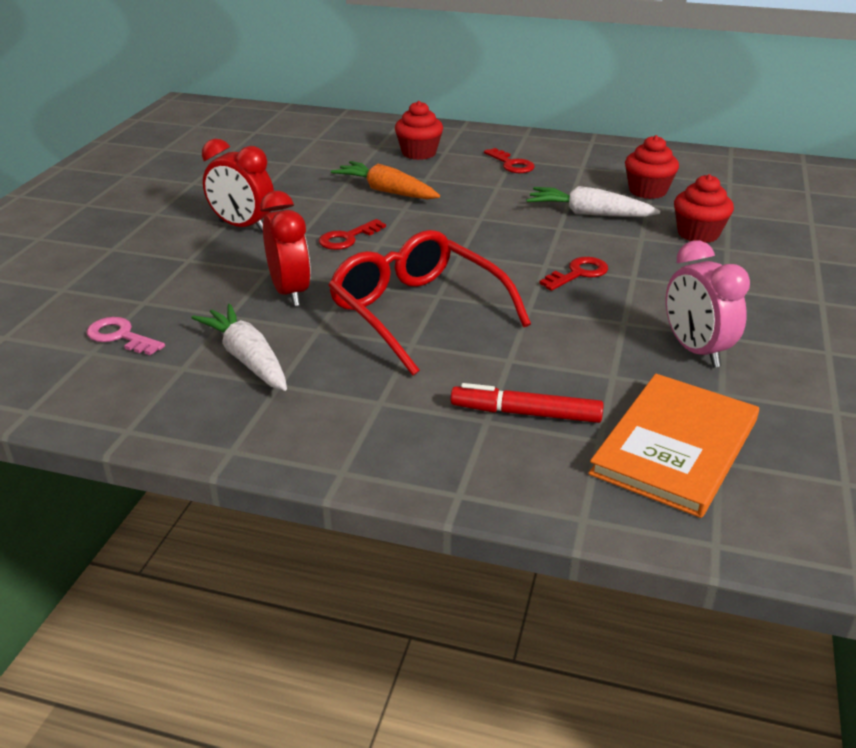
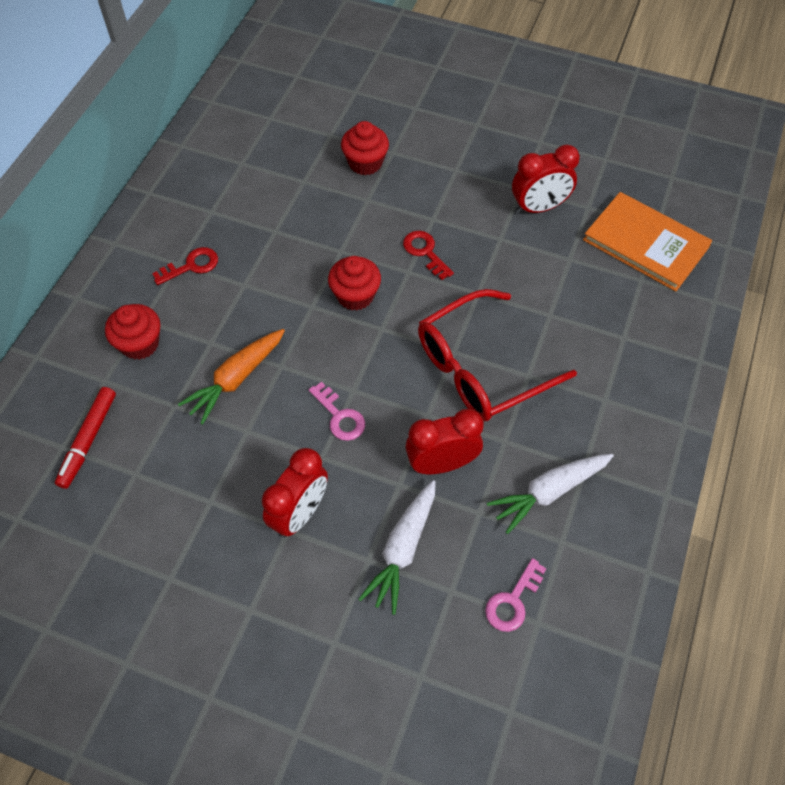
camera: 85 degrees left, 25 degrees up
red key [319,219,386,250] -> pink key [309,382,365,441]
red marker [451,383,604,423] -> red marker moved to [55,387,116,489]
white carrot [527,186,660,217] -> white carrot moved to [359,480,436,615]
red cupcake [625,135,679,199] -> red cupcake moved to [328,256,381,311]
pink clock [666,240,750,368] -> red clock [512,145,580,214]

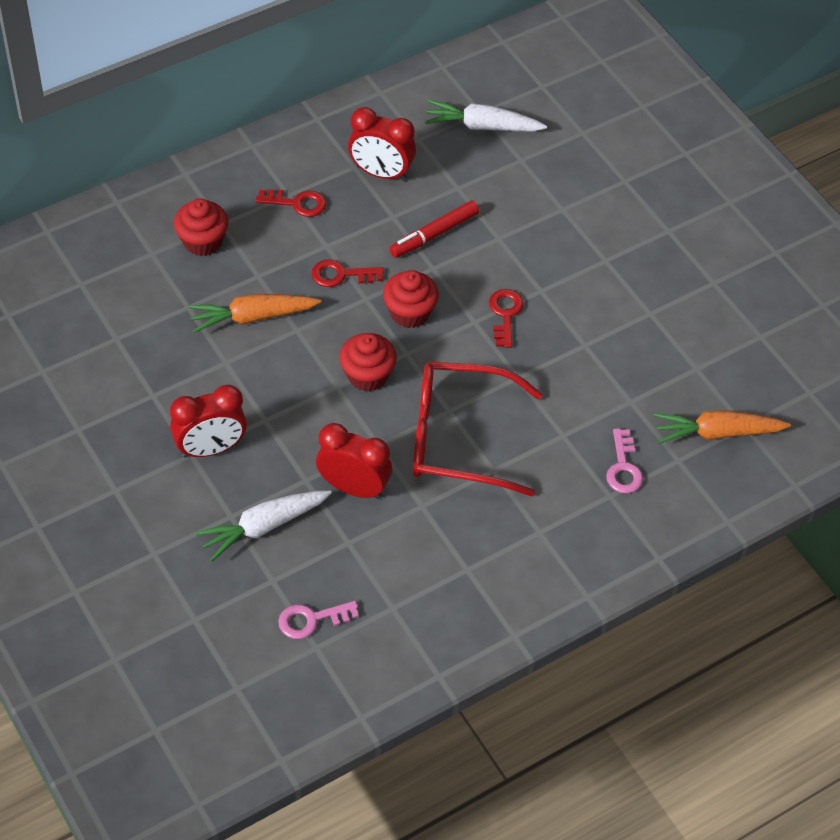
camera: 35 degrees right, 5 degrees down
red marker [55,387,116,489] -> red marker moved to [389,200,479,258]
pink key [309,382,365,441] -> pink key moved to [606,428,643,493]
red cupcake [341,121,389,175] -> red cupcake moved to [339,333,397,391]
white carrot [487,454,614,534] -> white carrot moved to [424,100,547,132]
red clock [512,145,580,214] -> red clock moved to [348,107,416,181]
orange book [583,192,712,291] -> orange carrot [654,410,791,444]
none -> red key [311,259,384,287]

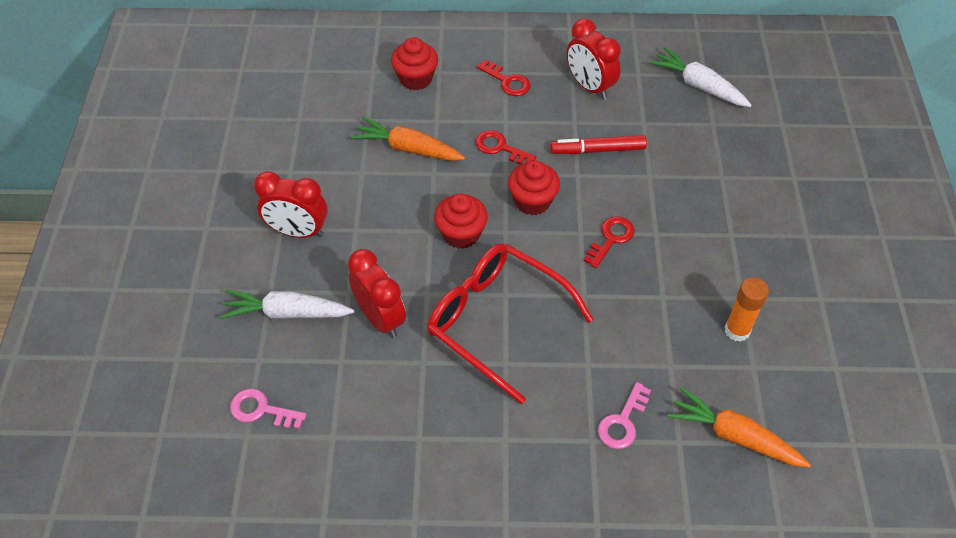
camera: 35 degrees right, 0 degrees up
none -> orange glue stick [725,277,769,342]

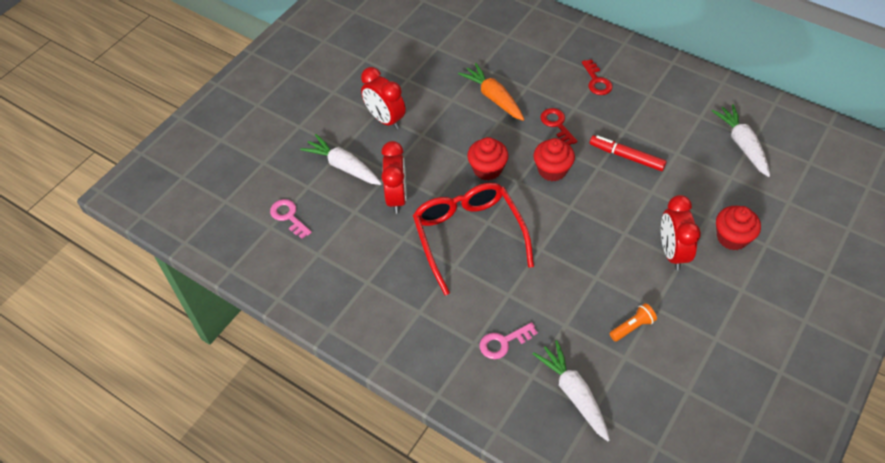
camera: 35 degrees right, 0 degrees up
red cupcake [391,37,438,90] -> red cupcake moved to [716,206,761,250]
red clock [567,18,621,100] -> red clock moved to [661,195,701,270]
red key [584,216,635,268] -> none
orange carrot [667,387,811,468] -> white carrot [533,340,610,441]
orange glue stick [725,277,769,342] -> orange flashlight [609,303,657,342]

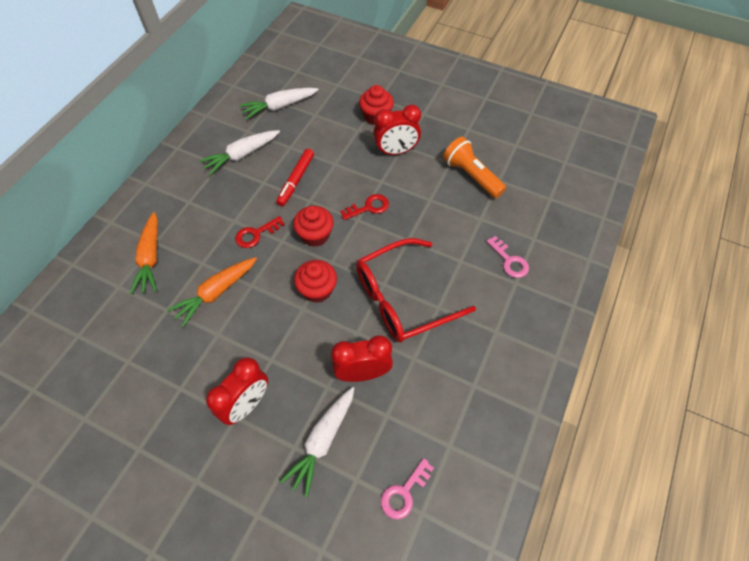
camera: 100 degrees left, 5 degrees up
white carrot [533,340,610,441] -> white carrot moved to [199,130,280,175]
red key [582,59,613,95] -> red key moved to [340,194,389,220]
orange flashlight [609,303,657,342] -> orange flashlight [443,136,506,198], size x1.79
none -> orange carrot [130,212,158,294]

